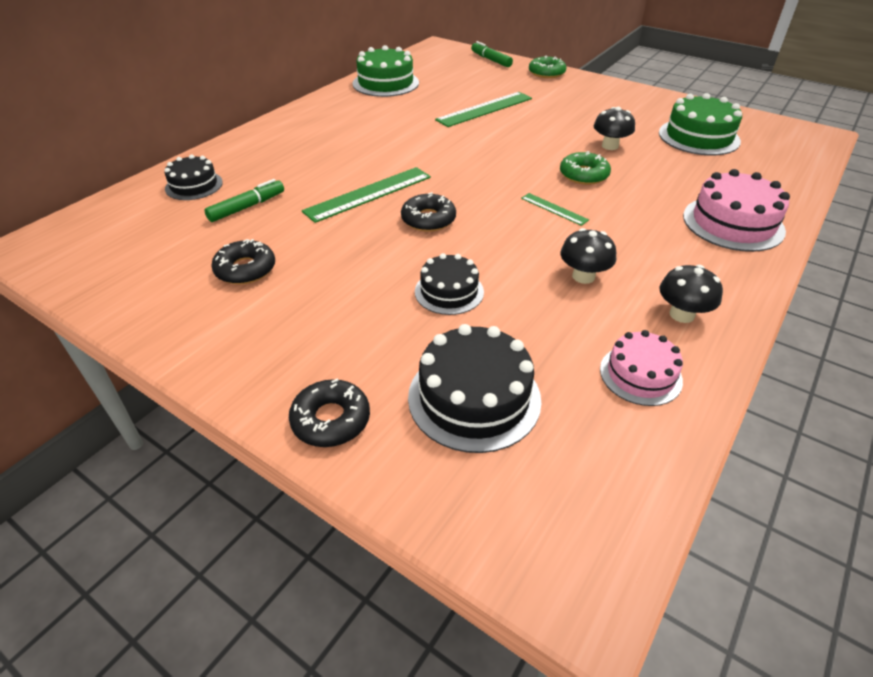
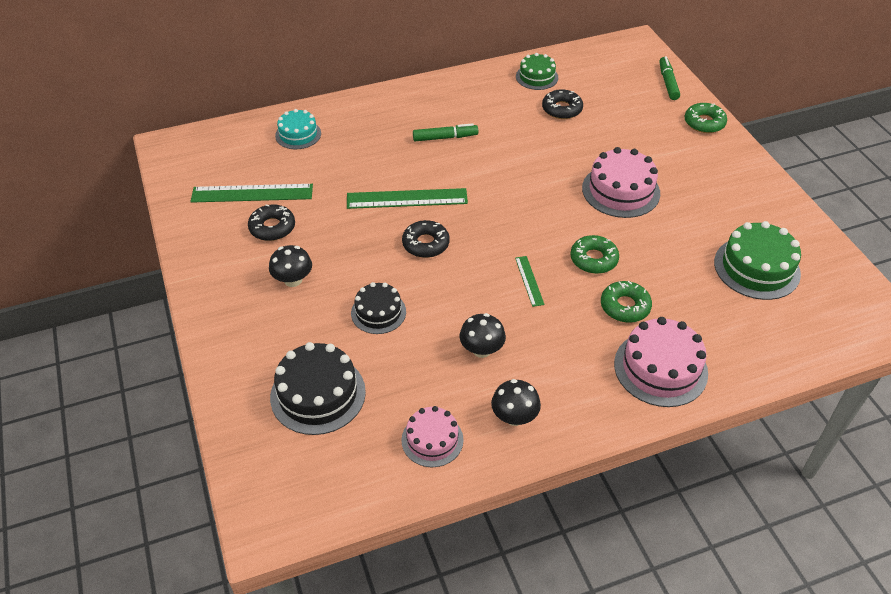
camera: 35 degrees right, 5 degrees up
black cake [164,154,223,200] -> turquoise cake [275,109,321,149]
green marker [204,179,284,222] -> green marker moved to [413,123,478,141]
black donut [289,379,370,447] -> black donut moved to [542,89,583,119]
green cake [352,45,419,97] -> green cake [516,53,558,90], size x0.63
green ruler [435,92,532,127] -> green ruler moved to [191,184,313,203]
black mushroom [594,107,635,150] -> black mushroom moved to [269,245,312,287]
none -> pink cake [582,147,660,218]
none -> green donut [601,281,652,323]

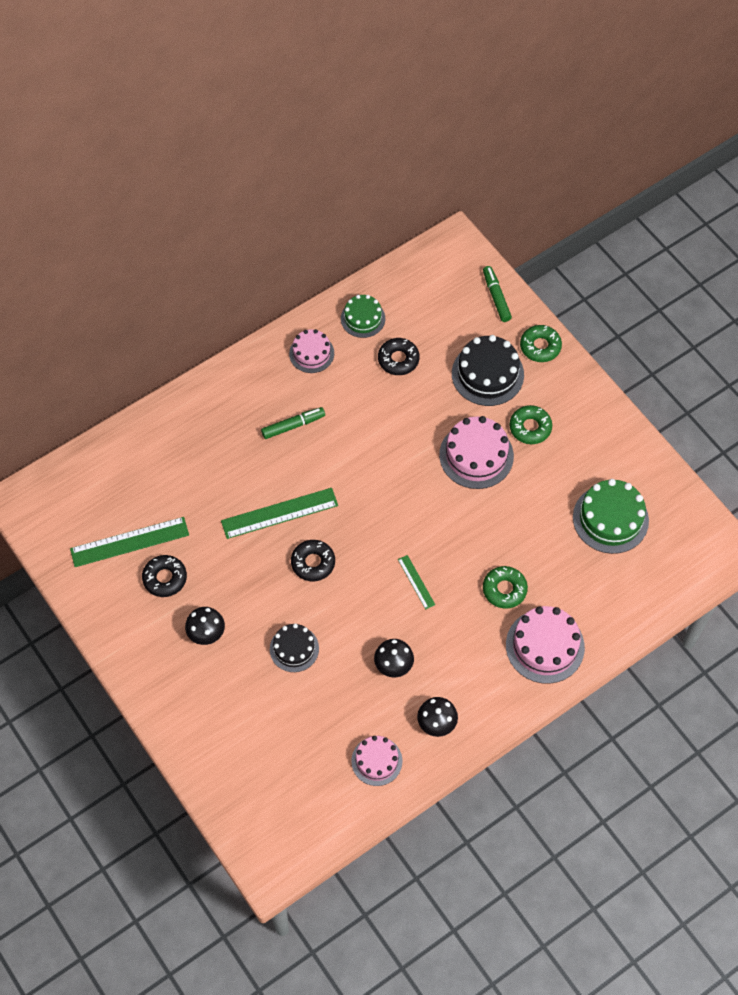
camera: 15 degrees left, 15 degrees up
black cake [270,342,366,435] -> black cake moved to [452,335,524,406]
turquoise cake [275,109,321,149] -> none
green donut [570,235,619,274] -> green donut moved to [510,405,552,444]
none -> pink cake [289,329,334,373]

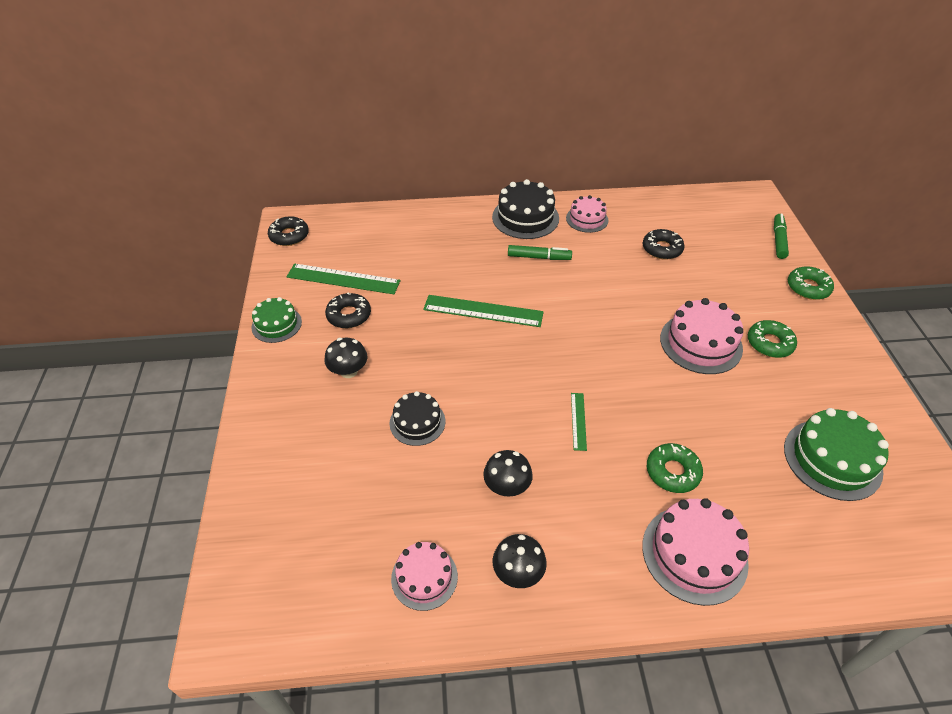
camera: 30 degrees right, 15 degrees down
black donut [291,540,335,581] -> black donut moved to [268,216,309,246]
green cake [341,295,385,338] -> green cake moved to [251,297,302,343]
black cake [452,335,524,406] -> black cake moved to [492,179,559,239]

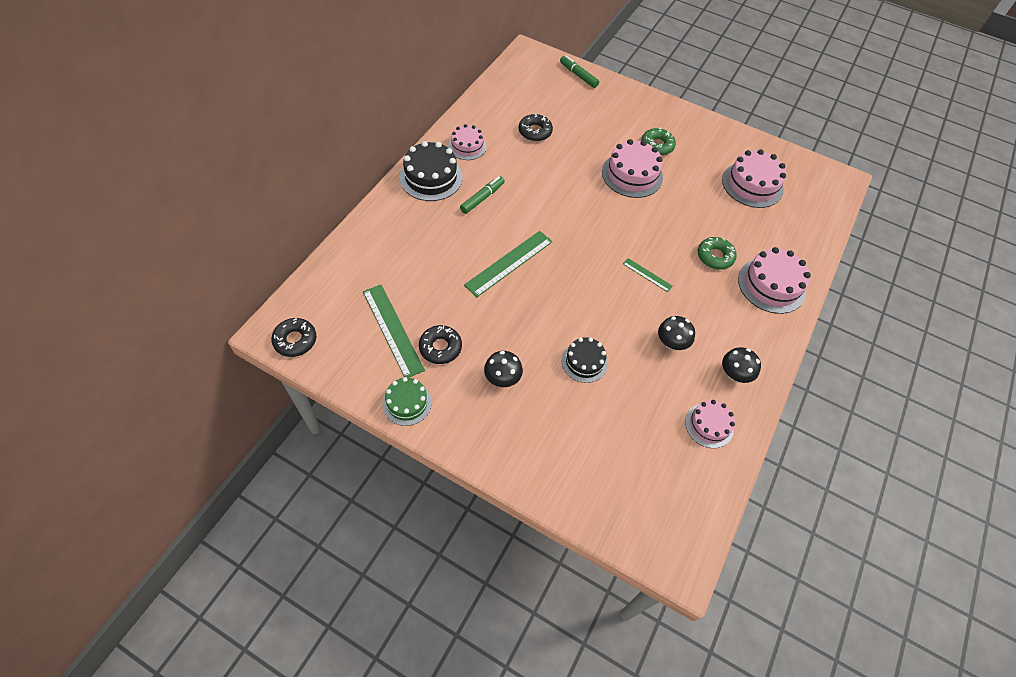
camera: 60 degrees left, 10 degrees up
green ruler [286,263,400,294] -> green ruler turned 75 degrees counterclockwise [363,285,425,378]
green cake [784,408,889,501] -> pink cake [722,149,786,208]
green donut [788,266,834,300] -> none

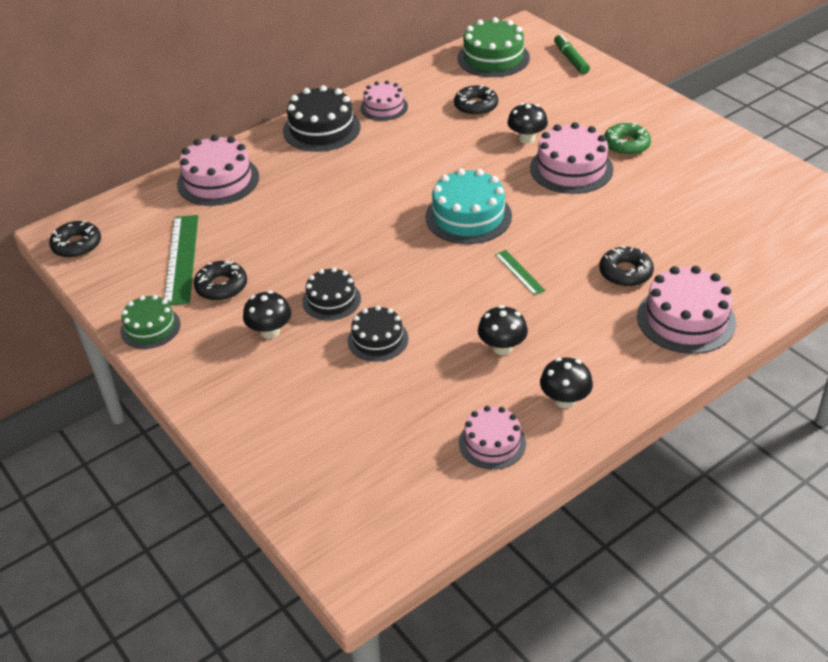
camera: 30 degrees right, 15 degrees down
green marker [460,176,505,214] -> none
green ruler [464,231,553,297] -> none
green donut [698,237,737,270] -> black donut [599,246,654,287]
pink cake [722,149,786,208] -> pink cake moved to [177,135,259,206]
none -> black cake [302,267,361,320]
none -> turquoise cake [425,168,512,244]
none -> green cake [457,17,530,77]
none -> black mushroom [507,103,548,144]

